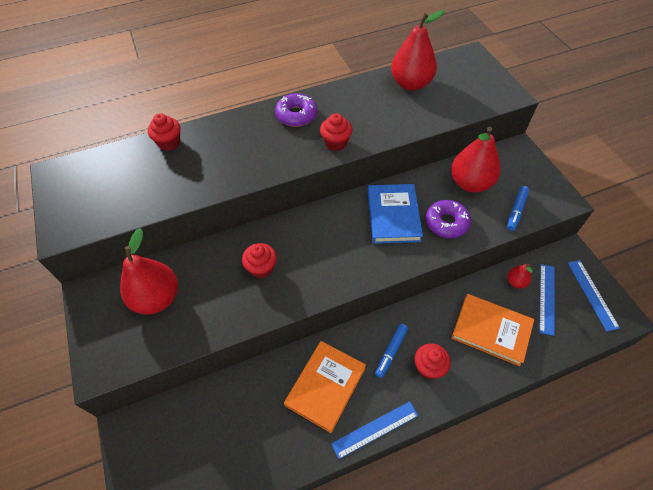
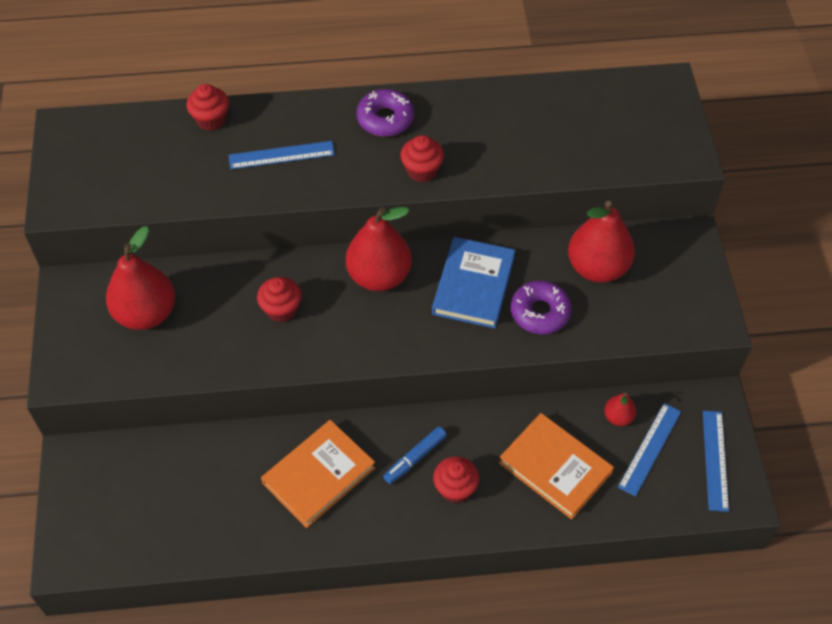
camera: 15 degrees right, 0 degrees up
blue ruler [331,401,418,459] -> blue ruler moved to [229,141,335,169]
red pear [391,10,445,91] -> red pear moved to [346,207,412,291]
blue marker [507,186,529,231] -> none

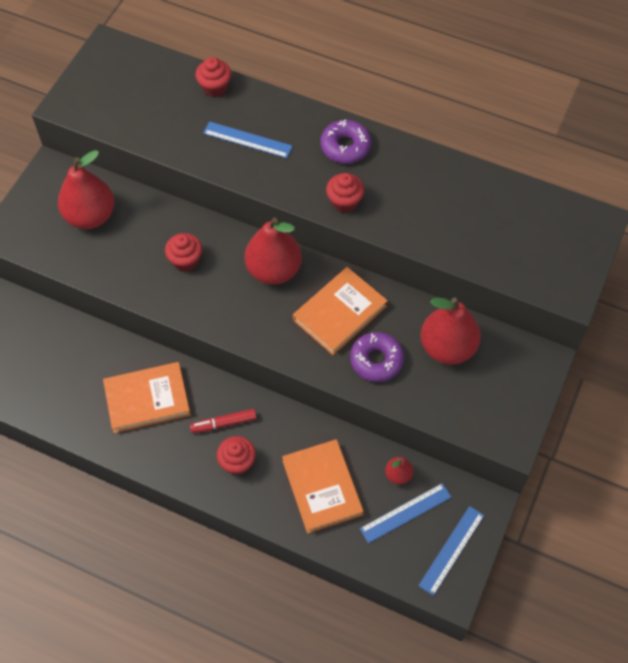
camera: 30 degrees right, 5 degrees up
blue marker [383,427,447,484] -> red marker [190,409,257,433]
blue book [432,237,515,328] -> orange book [293,267,388,355]

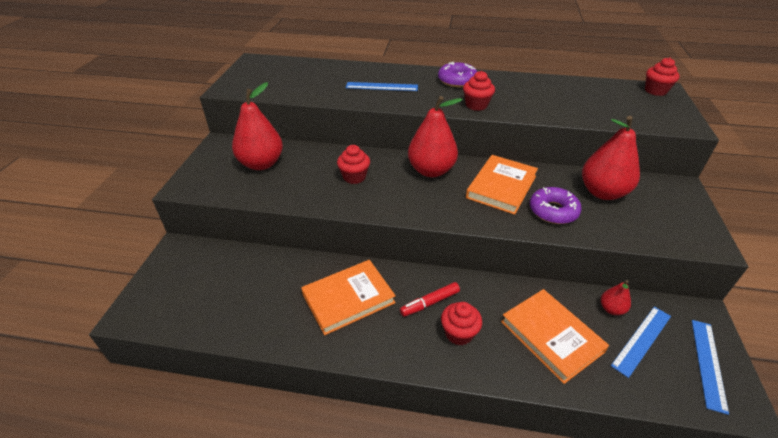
camera: 15 degrees left, 20 degrees down
red cupcake [195,57,231,98] -> red cupcake moved to [645,57,680,96]

